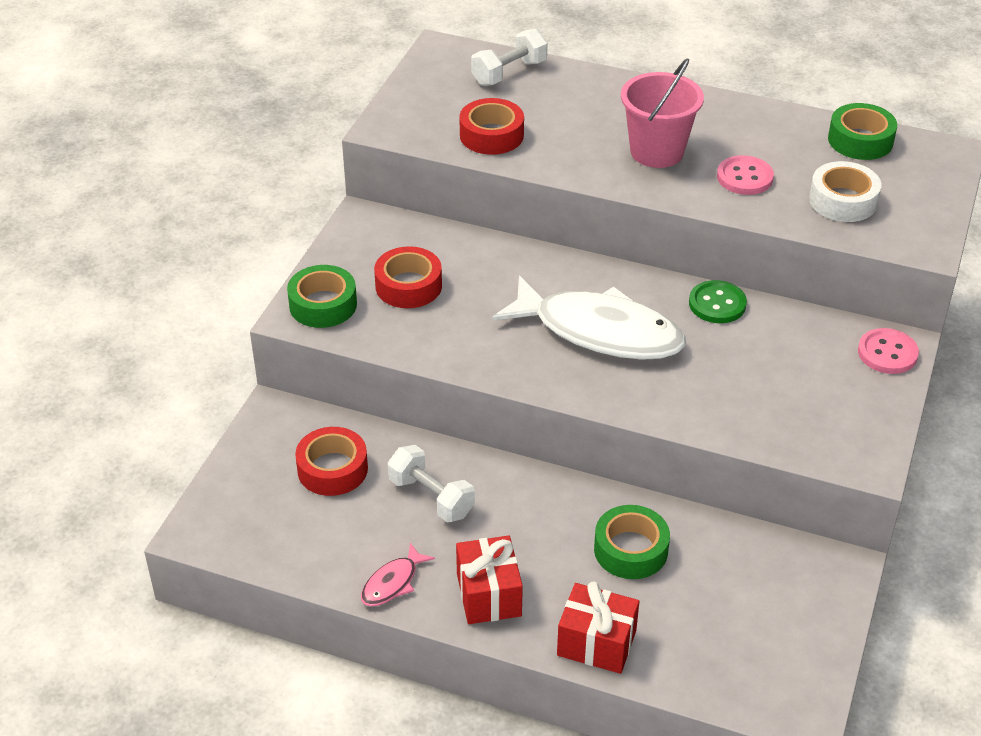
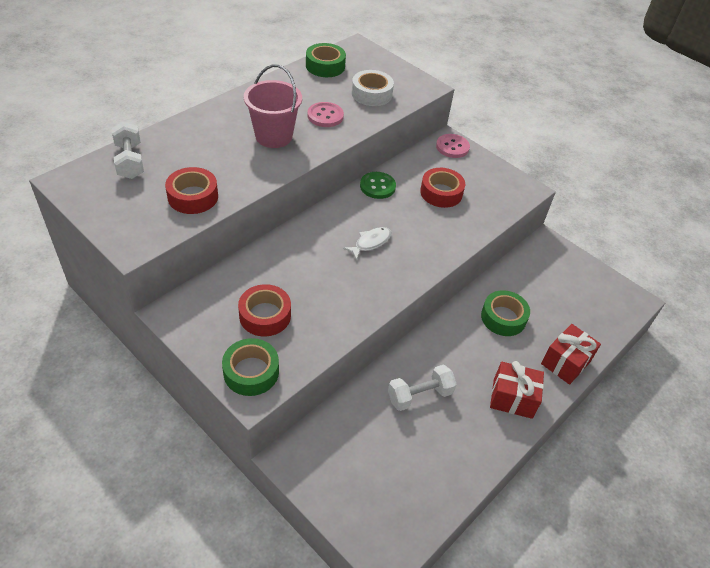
camera: 70 degrees left, 5 degrees up
red tape [295,427,368,496] -> red tape moved to [420,168,465,208]
pink fish [361,543,435,606] -> none
white fish [492,275,686,360] -> white fish [343,227,391,260], size x0.42

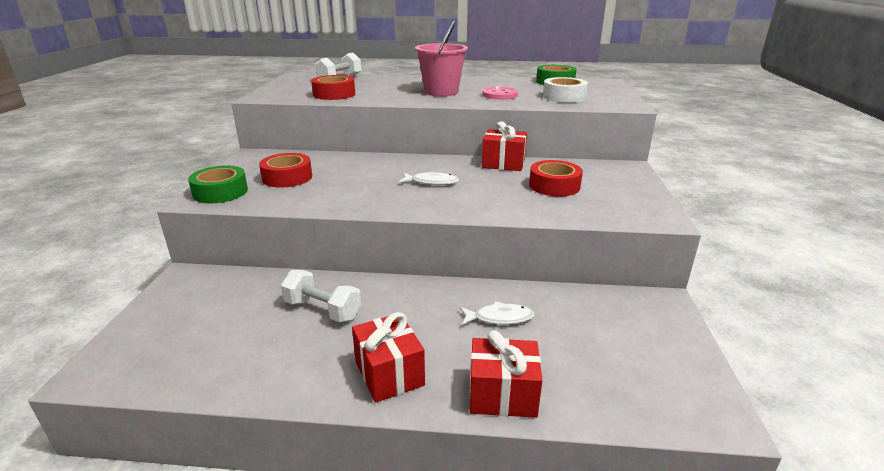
camera: 55 degrees right, 20 degrees down
green button [360,172,396,199] -> red gift [482,121,527,171]
pink button [436,134,470,158] -> none
green tape [481,290,530,336] -> white fish [460,301,534,325]

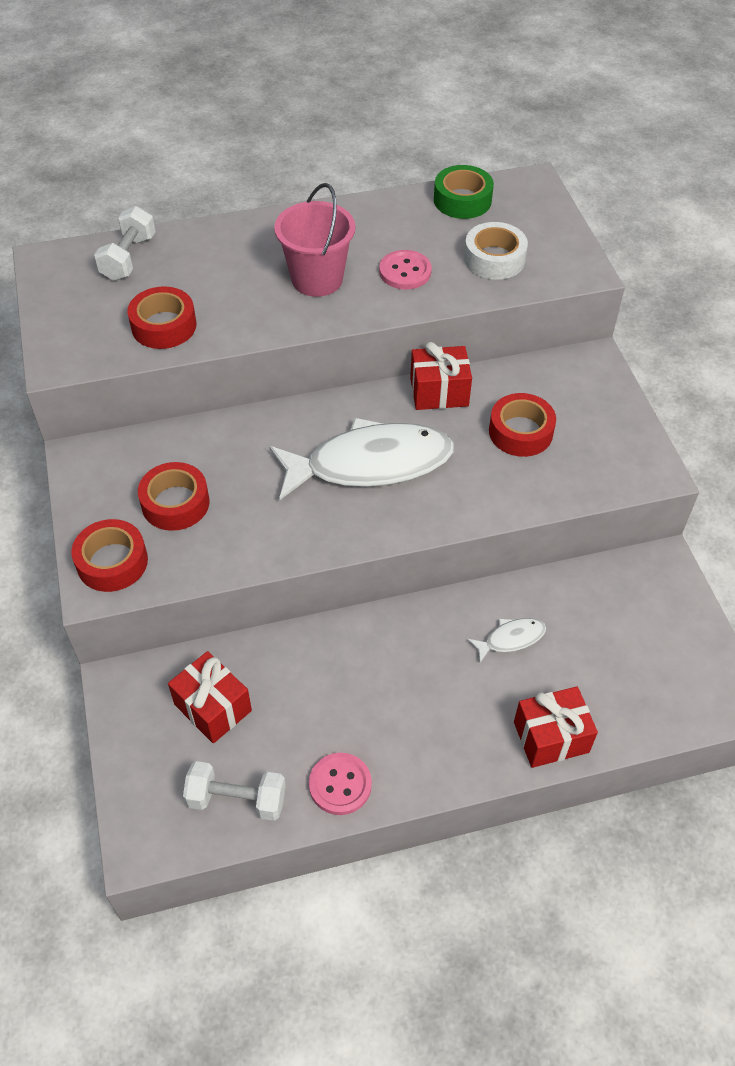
camera: 20 degrees left, 25 degrees up
green tape [188,166,248,203] -> red tape [71,519,148,592]
white dumbbell [281,270,361,322] -> white dumbbell moved to [183,761,286,821]
red gift [352,312,425,403] -> red gift moved to [168,651,252,743]
white fish [399,172,459,185] -> white fish [269,417,454,500], size x2.35
none -> pink button [309,753,372,815]

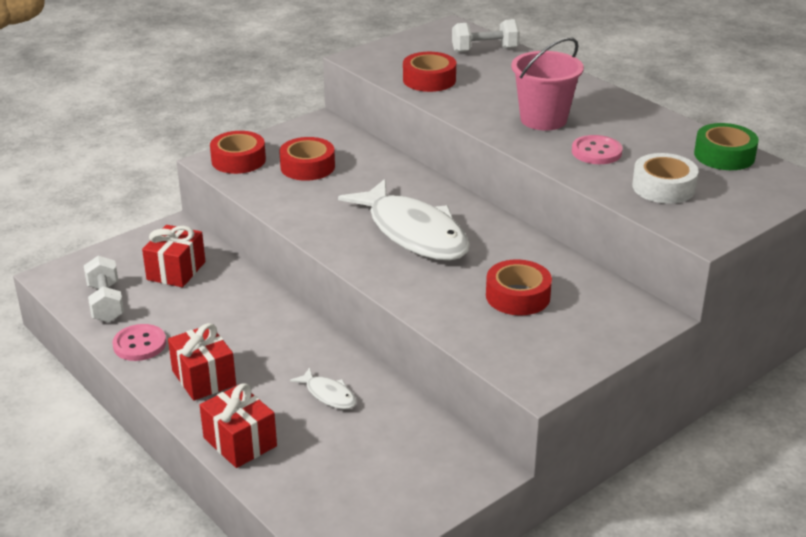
camera: 65 degrees right, 20 degrees down
red gift [410,342,472,410] -> red gift moved to [168,323,236,401]

